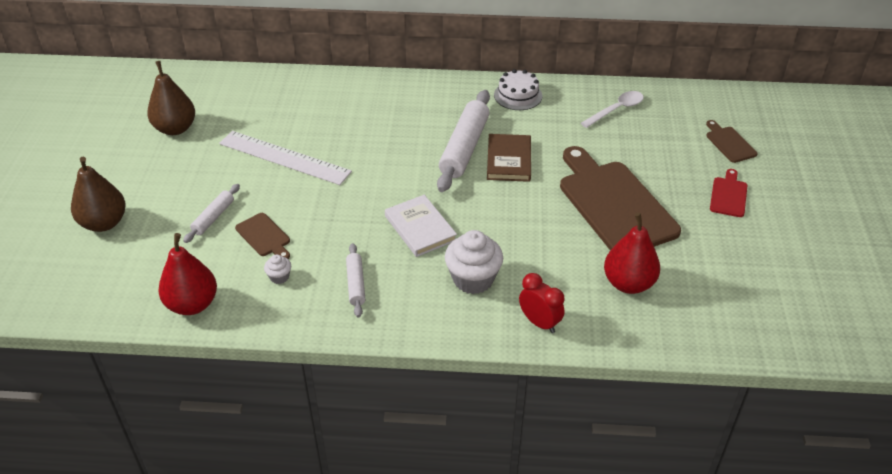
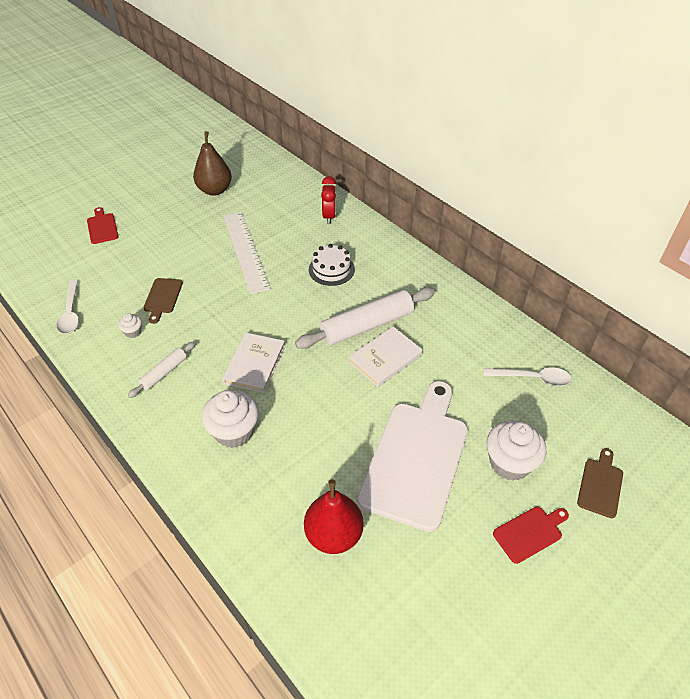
camera: 45 degrees right, 5 degrees up
brown pear [71,157,126,232] -> red cutting board [87,207,118,244]
red pear [158,233,217,315] -> white spoon [56,280,79,334]
white rolling pin [183,184,240,243] -> none
brown book [487,134,531,182] -> white book [349,326,423,387]
white cake [494,69,542,110] -> white cake moved to [309,244,355,286]
red clock [519,273,565,333] -> red clock moved to [321,176,336,224]
brown cutting board [560,146,681,250] -> white cutting board [358,381,468,532]
none -> white cupcake [487,420,546,481]

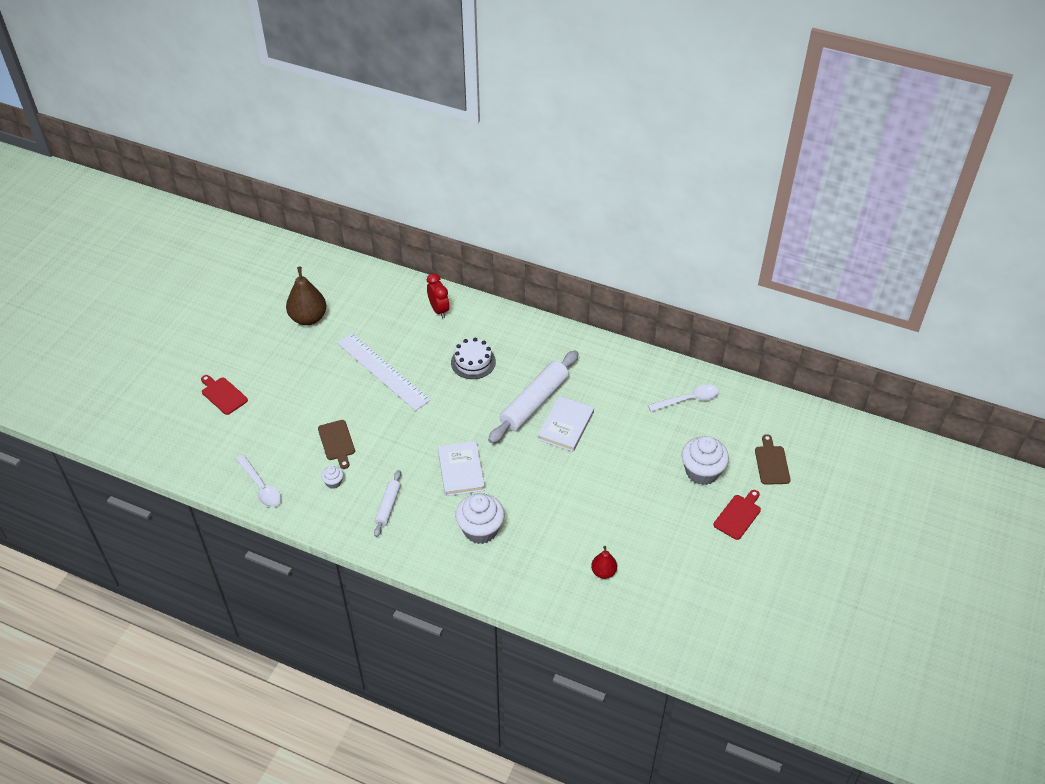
camera: 25 degrees left, 0 degrees up
red pear [304,479,364,554] -> red pear [591,546,617,579], size x0.55
white cutting board [358,381,468,532] -> none

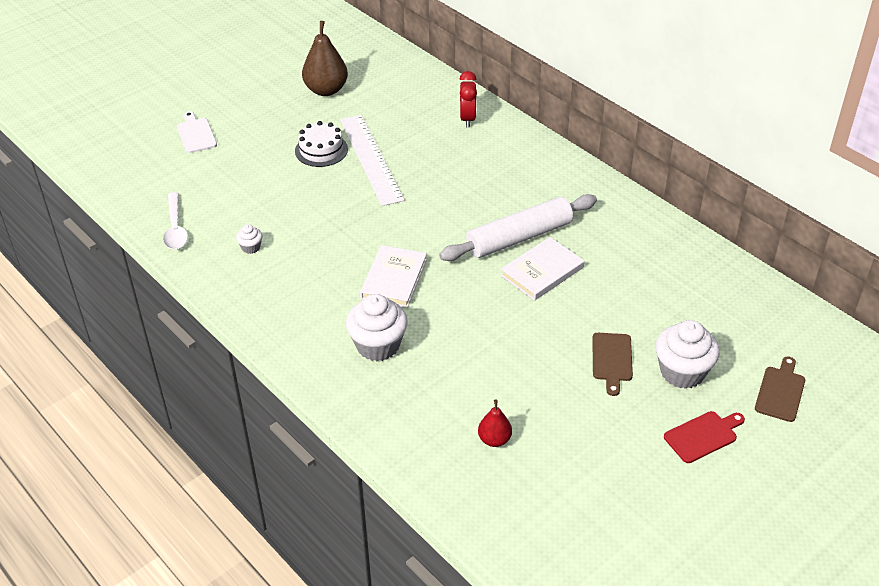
camera: 25 degrees right, 5 degrees down
red cutting board [201,375,248,415] -> white cutting board [177,111,217,153]
brown cutting board [318,420,355,469] -> brown cutting board moved to [592,333,633,396]
white rolling pin [374,470,401,537] -> none
white cake [451,338,496,379] -> white cake moved to [295,121,348,167]
white spoon [648,384,719,412] -> none

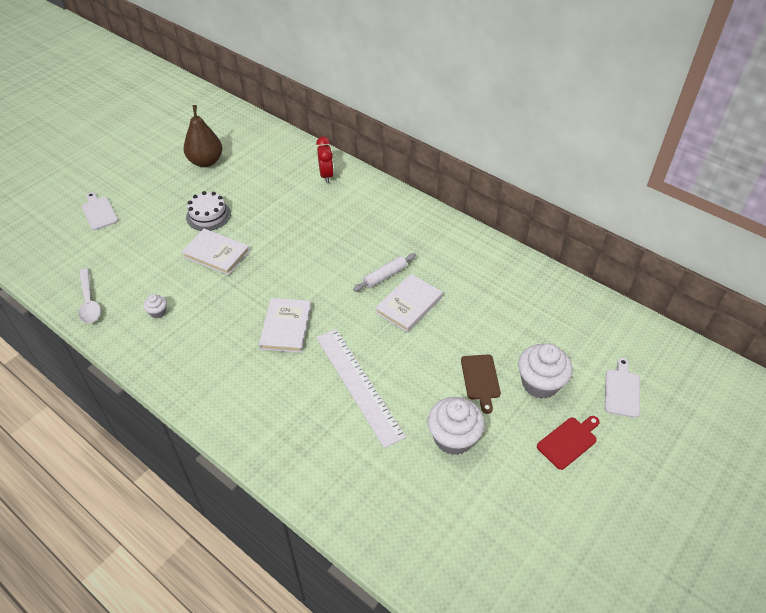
camera: 10 degrees left, 5 degrees up
white ruler [340,115,405,206] -> white ruler moved to [316,329,406,448]
white cupcake [346,294,408,361] -> white cupcake moved to [428,397,485,455]
white rolling pin [439,194,597,261] -> white rolling pin [353,253,416,292], size x0.52
red pear [478,399,512,447] -> none
brown cutting board [755,356,805,422] -> white cutting board [605,358,640,418]
none -> white book [181,229,250,275]

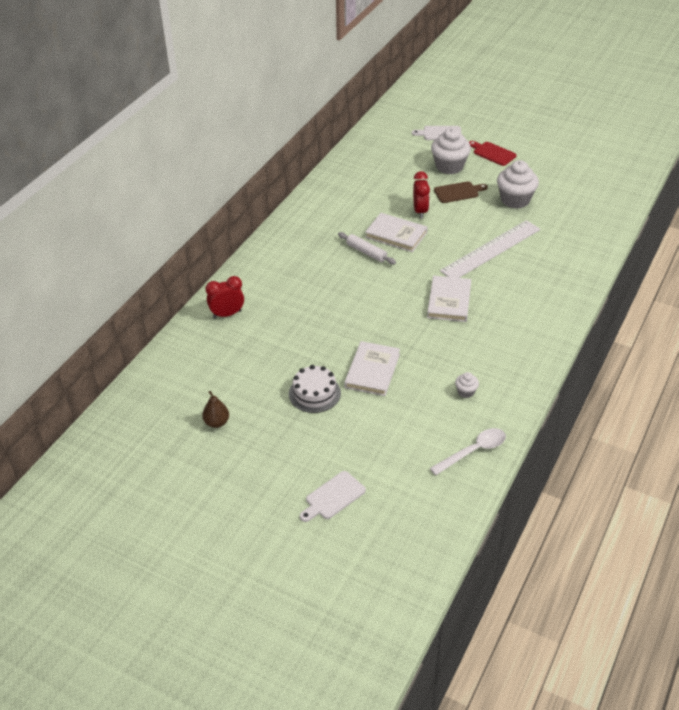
camera: 100 degrees left, 5 degrees down
brown pear [184,105,222,167] -> brown pear [202,391,229,428], size x0.55
white book [259,298,311,353] -> white book turned 75 degrees counterclockwise [427,276,471,322]
none -> red clock [413,171,430,219]

